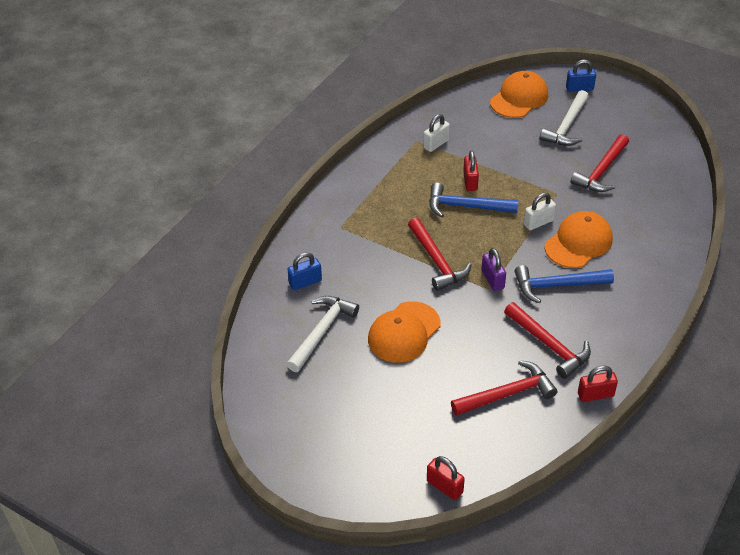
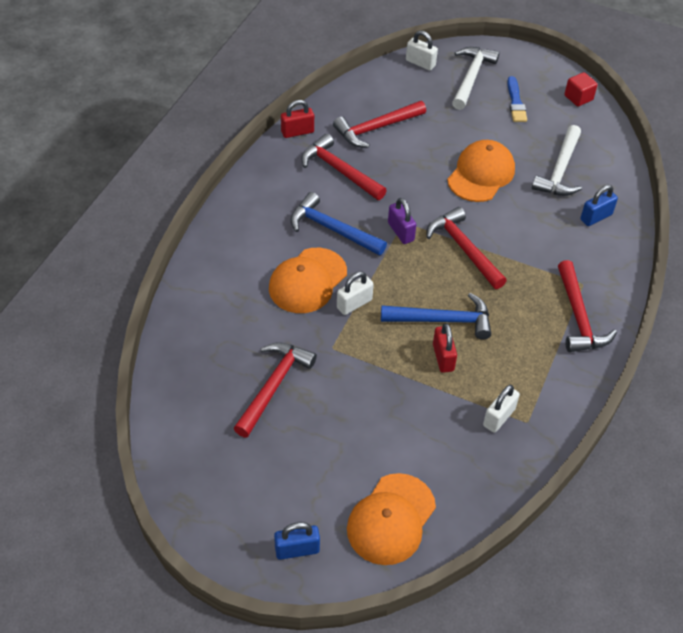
camera: 170 degrees right, 5 degrees up
red padlock [427,456,465,500] -> white padlock [406,31,438,70]
blue hammer [515,265,614,303] -> blue hammer turned 135 degrees counterclockwise [290,192,387,256]
white hammer [539,90,589,146] -> white hammer moved to [452,47,499,110]
none -> blue brush [507,76,527,122]
none -> red hammer [558,260,617,352]
none -> red cube [565,72,598,106]

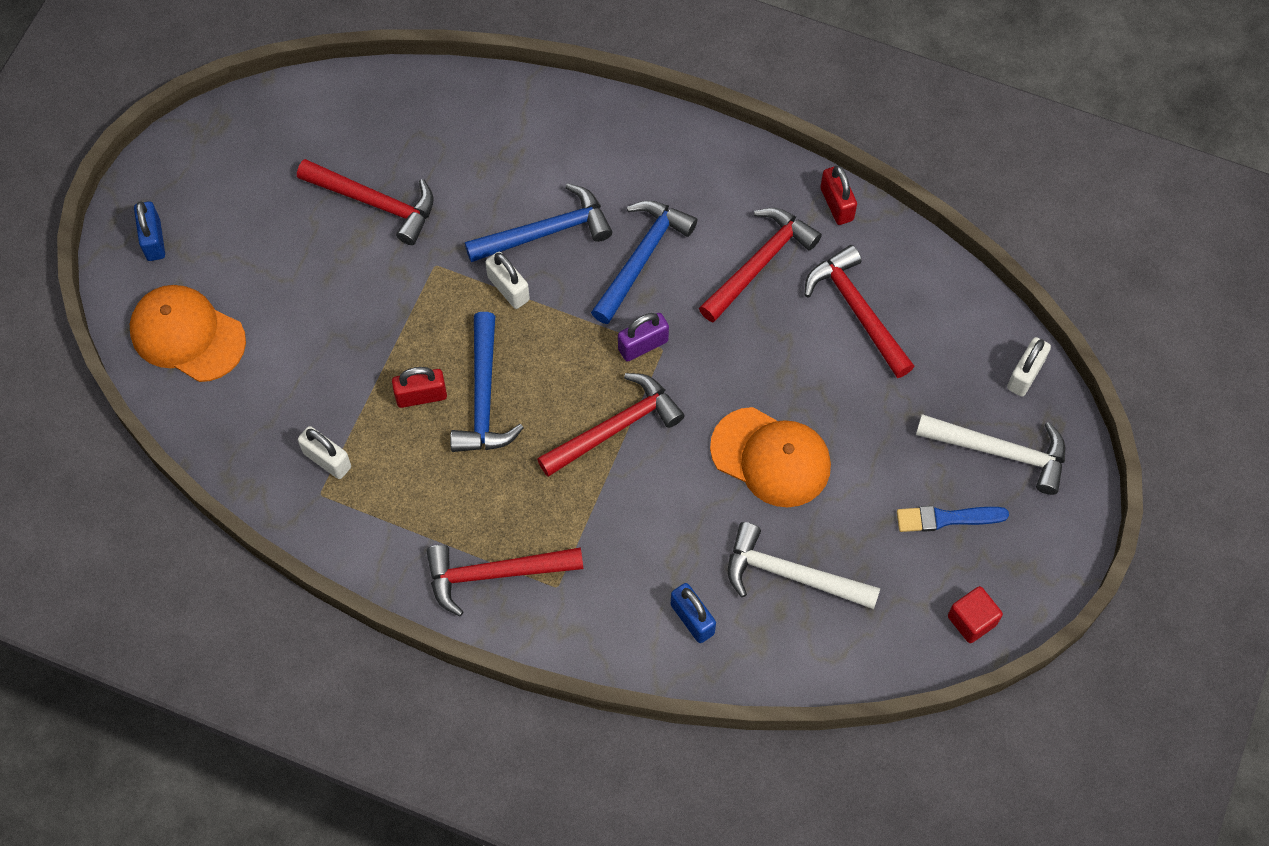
camera: 90 degrees right, 15 degrees up
orange cap [269,248,347,313] -> blue hammer [465,183,612,262]

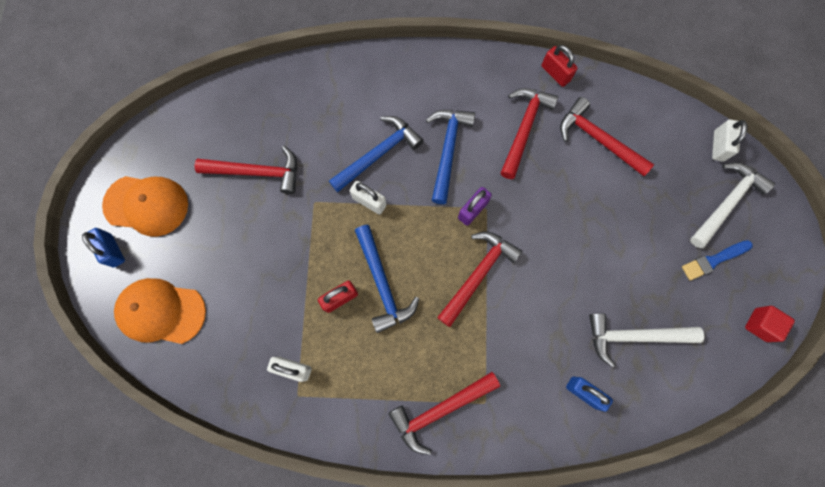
camera: 20 degrees left, 10 degrees up
orange cap [710,407,831,507] -> orange cap moved to [102,176,188,237]
white hammer [916,414,1065,495] -> white hammer turned 45 degrees counterclockwise [690,162,775,248]

